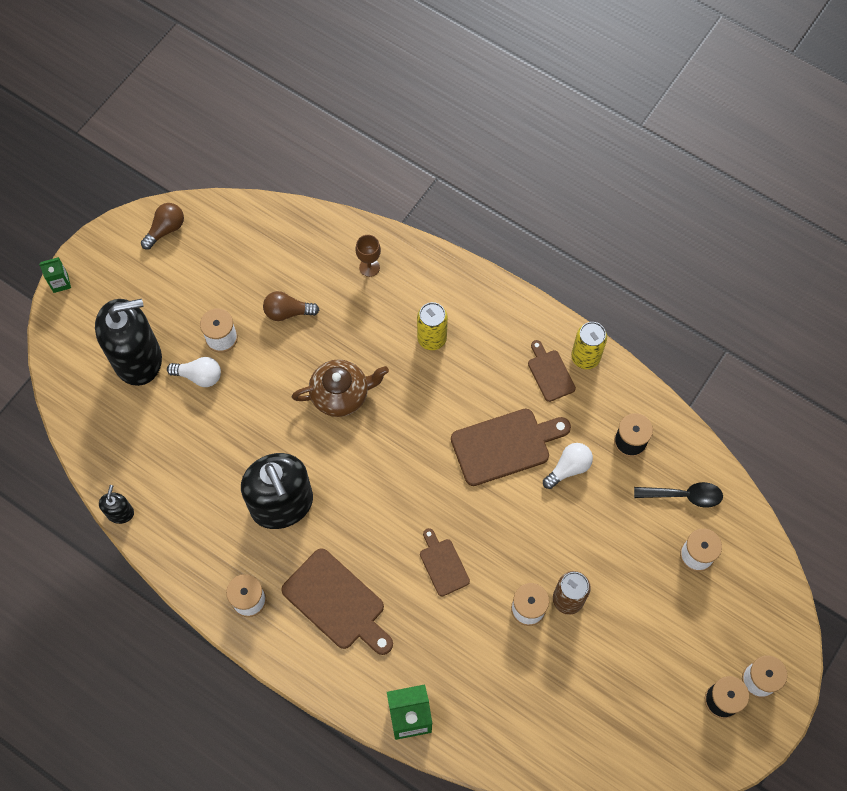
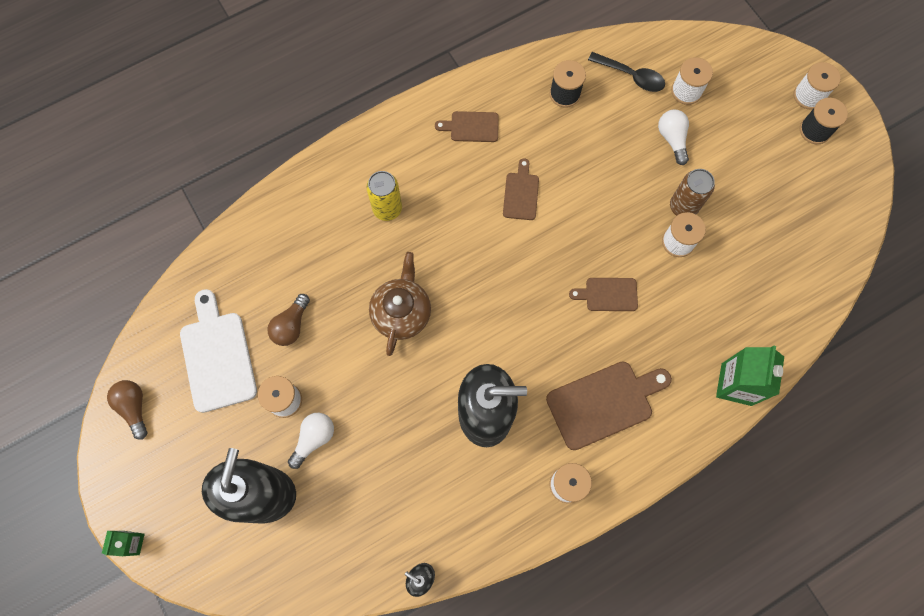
camera: 65 degrees left, 5 degrees up
brown goblet [355,235,381,277] -> none
brown cutting board [451,409,571,486] -> brown cutting board [503,159,539,220], size x0.56
white light bulb [543,443,593,489] -> white light bulb moved to [658,109,689,165]
yellow can [571,322,607,369] -> none
black spoon [634,482,723,508] -> black spoon turned 90 degrees clockwise [588,52,665,92]
none -> white cutting board [180,289,257,413]

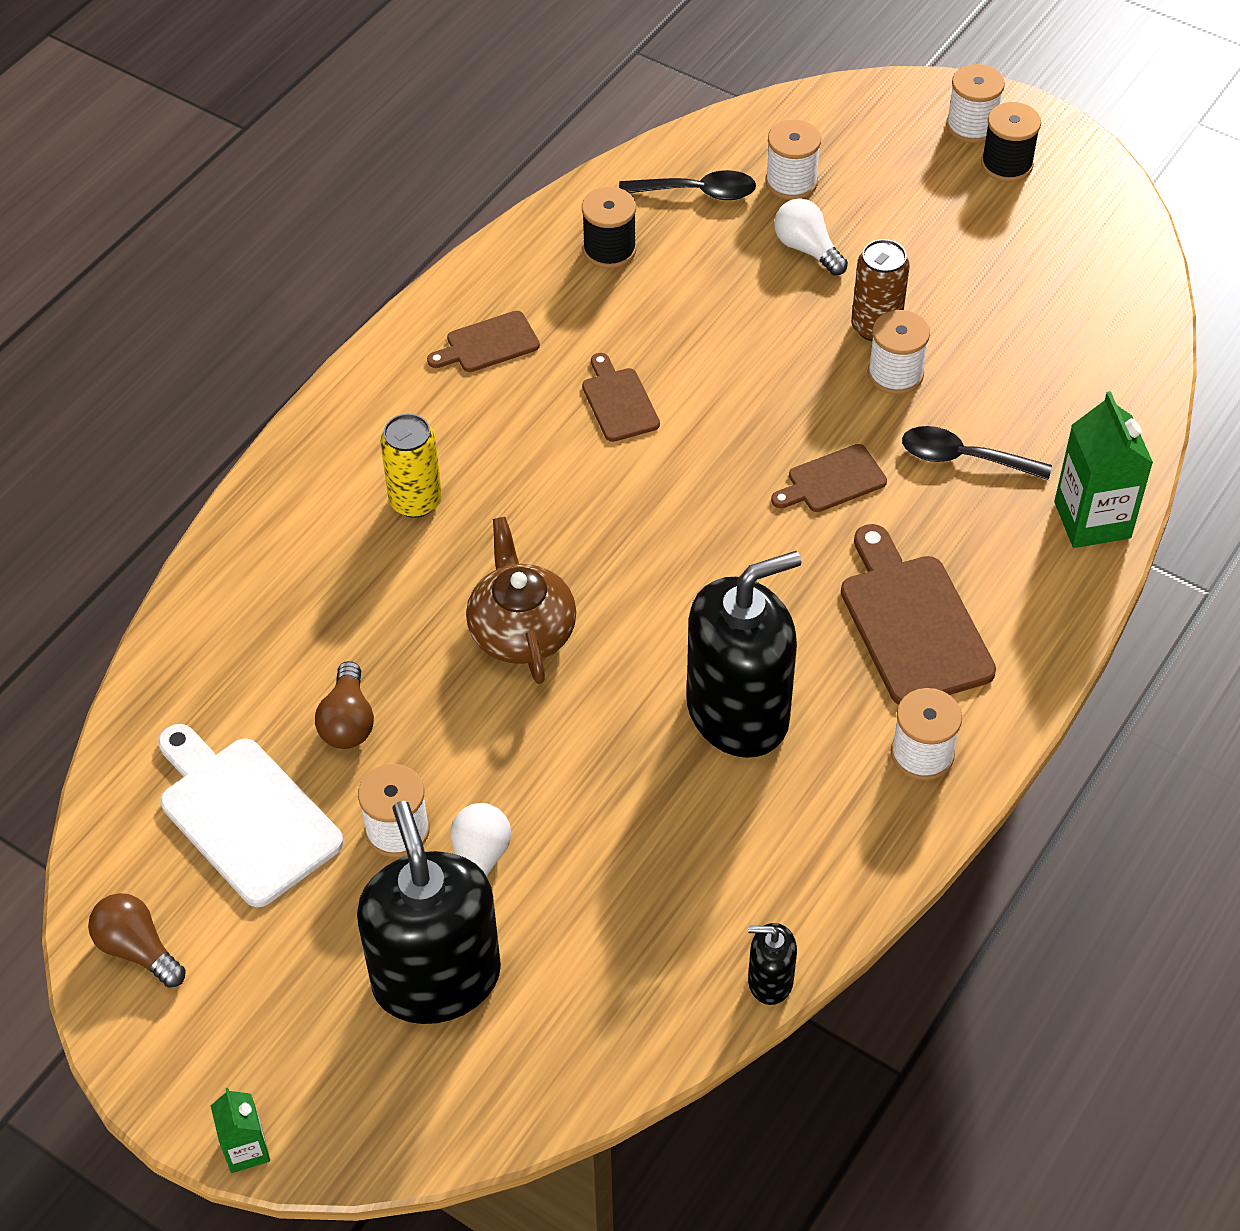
camera: 25 degrees left, 20 degrees down
brown cutting board [546,361,672,450] -> brown cutting board turned 60 degrees counterclockwise [841,524,996,705]
none -> black spoon [902,426,1052,480]

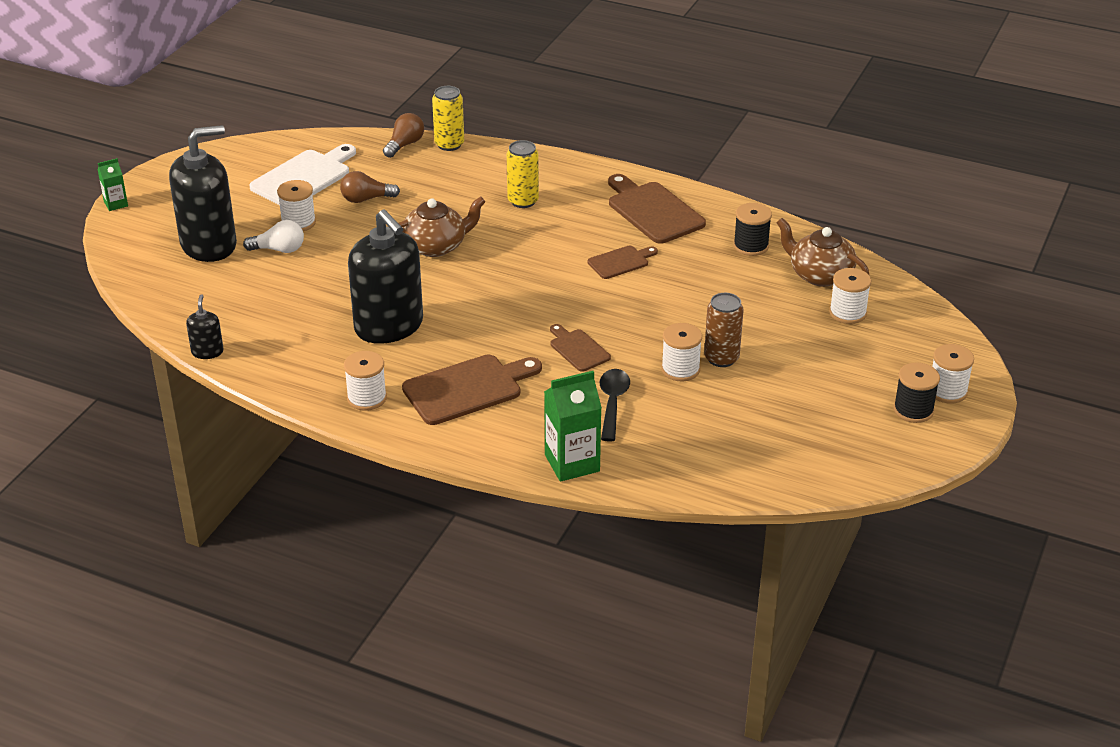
camera: 80 degrees right, 15 degrees down
brown light bulb [88,893,186,988] -> brown light bulb moved to [383,113,424,158]
brown cutting board [427,311,540,372] -> brown cutting board [608,174,706,244], size x1.78
black spoon [619,170,756,200] -> brown teapot [776,218,869,287]
white light bulb [774,198,848,276] -> none
none -> yellow can [432,86,464,151]

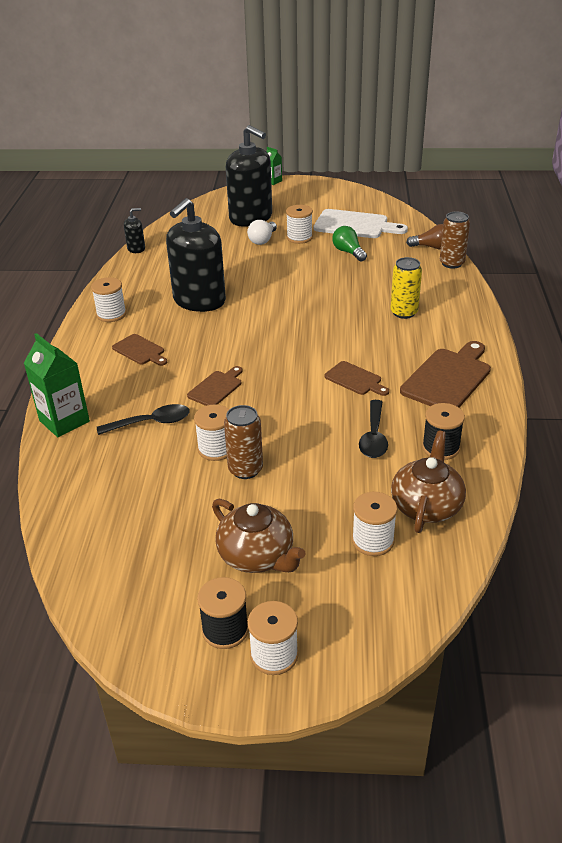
camera: 70 degrees right, 0 degrees up
white light bulb [243,220,304,253] -> white light bulb turned 45 degrees clockwise [247,220,277,245]
brown light bulb [340,171,400,203] -> green light bulb [332,226,367,261]
brown teapot [398,197,485,257] -> brown teapot moved to [212,499,306,573]
brown cutting board [402,354,542,425] -> brown cutting board [112,334,167,366], size x0.56
yellow can [432,86,464,151] -> brown can [440,211,470,269]
none -> black spoon [359,400,388,458]

